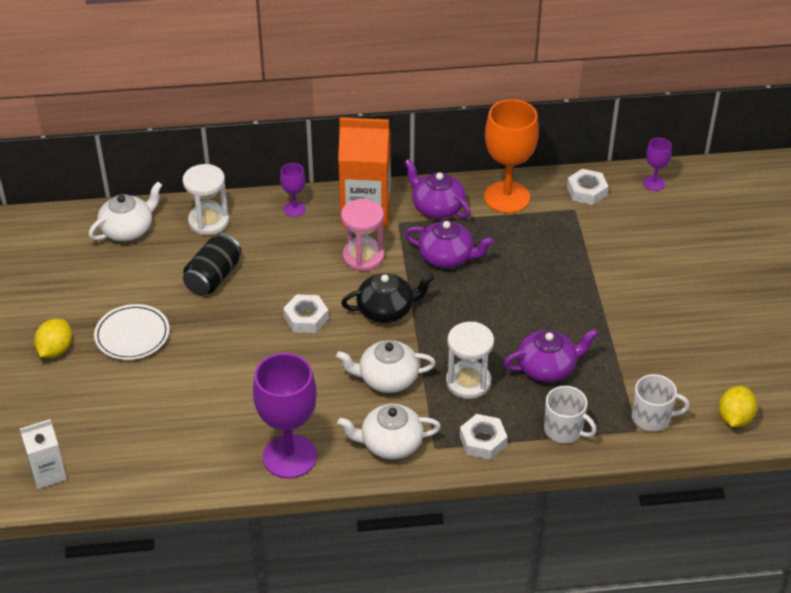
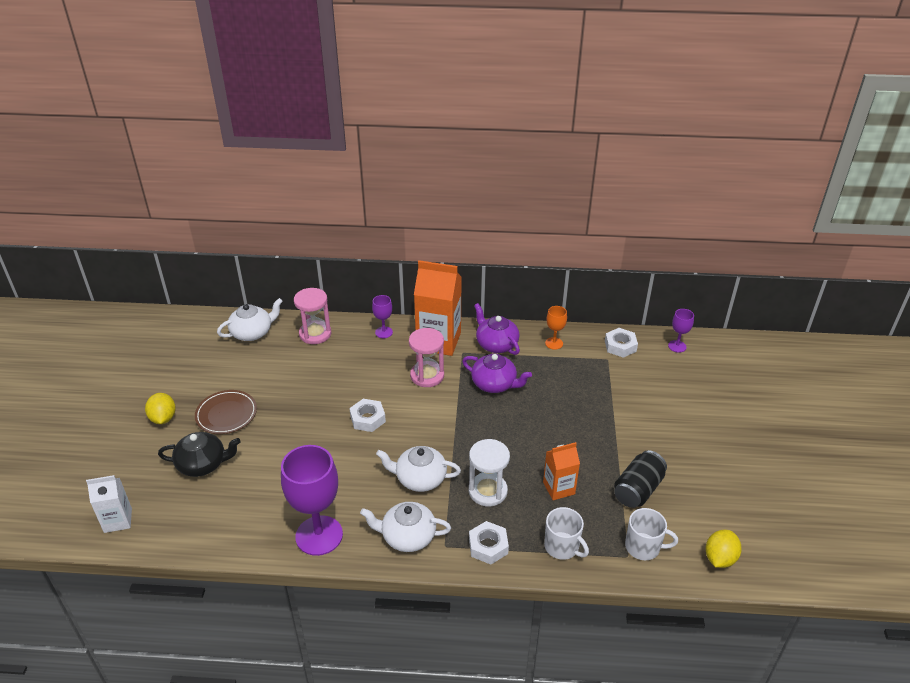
camera: 10 degrees right, 5 degrees down
yellow lemon [34,319,72,358] -> yellow lemon turned 45 degrees counterclockwise [145,393,176,424]
white plate [94,304,170,360] -> brown plate [195,390,257,434]
white hourglass [183,164,229,235] -> pink hourglass [294,288,331,344]
black can [183,233,242,295] -> black can moved to [614,450,667,508]
black teapot [341,273,434,323] -> black teapot moved to [158,432,241,477]
orange goblet [484,99,539,213] -> orange goblet [545,306,567,350], size x0.48
purple teapot [504,329,598,382] -> orange carton [543,442,580,500]

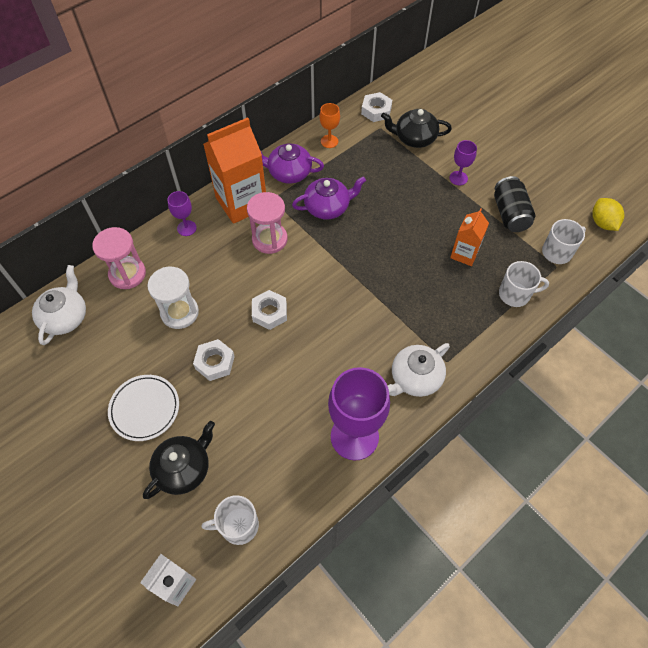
camera: 45 degrees left, 20 degrees up
yellow lemon [145,393,176,424] -> none
brown plate [195,390,257,434] -> white plate [108,375,179,441]
white teapot [376,446,461,492] -> none
white hourglass [469,439,510,506] -> white hourglass moved to [147,267,199,329]
white nut [469,521,509,564] -> white nut moved to [193,339,235,381]
purple goblet [668,309,694,353] -> purple goblet moved to [449,140,477,185]
none -> white mug [202,495,259,545]
none -> black teapot [381,109,452,148]

